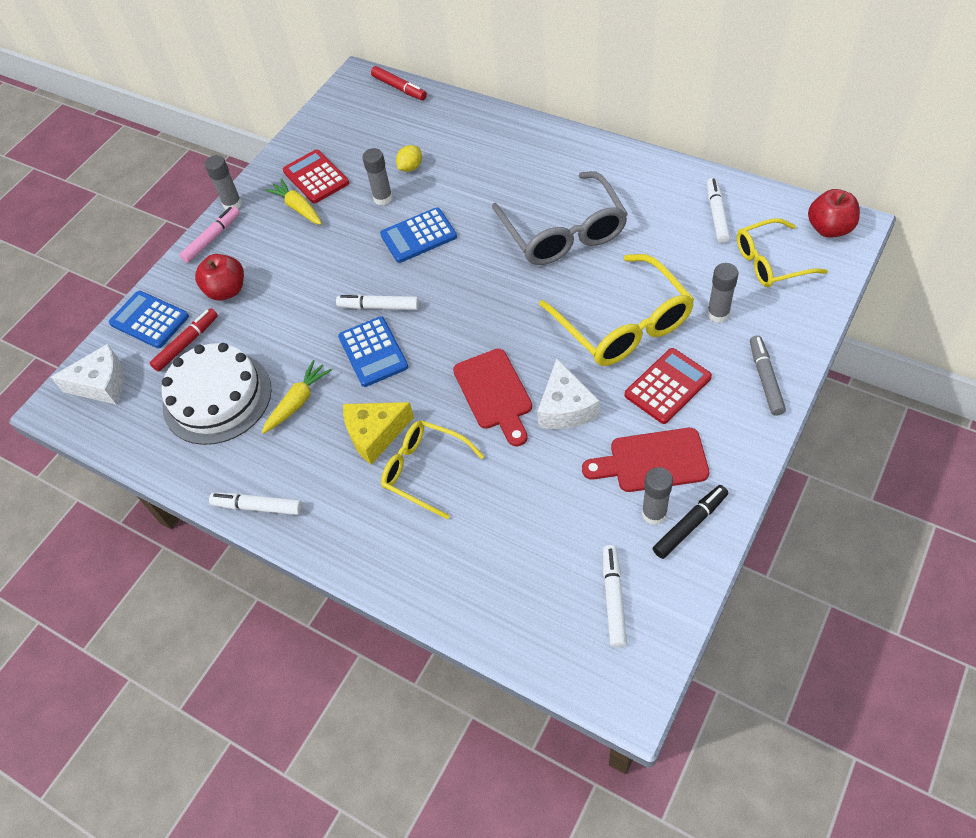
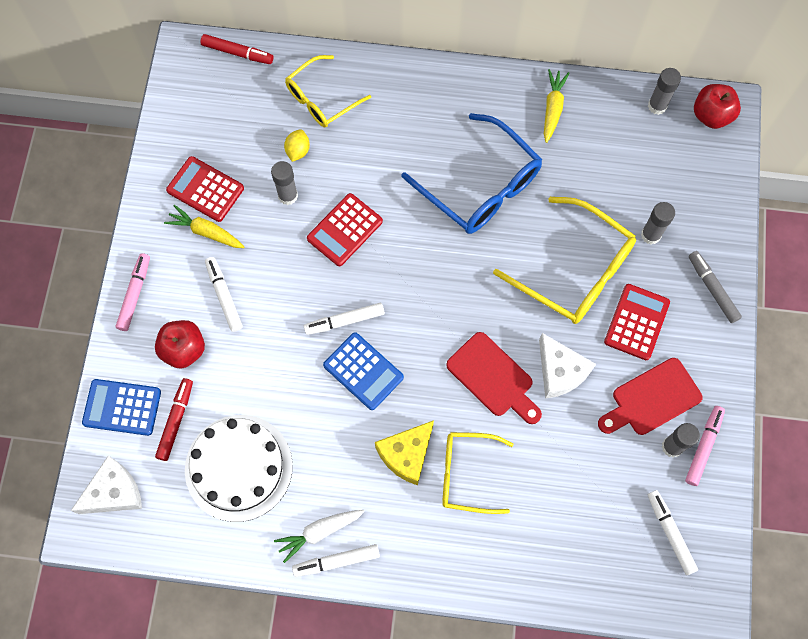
camera: 30 degrees left, 15 degrees up
grey glue stick [205,155,242,210] -> grey glue stick moved to [648,68,681,115]
yellow carrot [262,360,332,434] -> yellow carrot moved to [544,69,569,143]
blue calculator [380,207,457,263] -> red calculator [307,193,383,266]
grey glasses [492,171,628,265] -> blue glasses [401,113,542,234]
black marker [653,485,728,559] -> pink marker [685,406,725,486]
white marker [707,178,730,243] -> white marker moved to [205,257,243,332]
yellow glasses [737,218,828,287] -> yellow glasses moved to [285,55,371,127]
none -> white carrot [274,510,365,563]

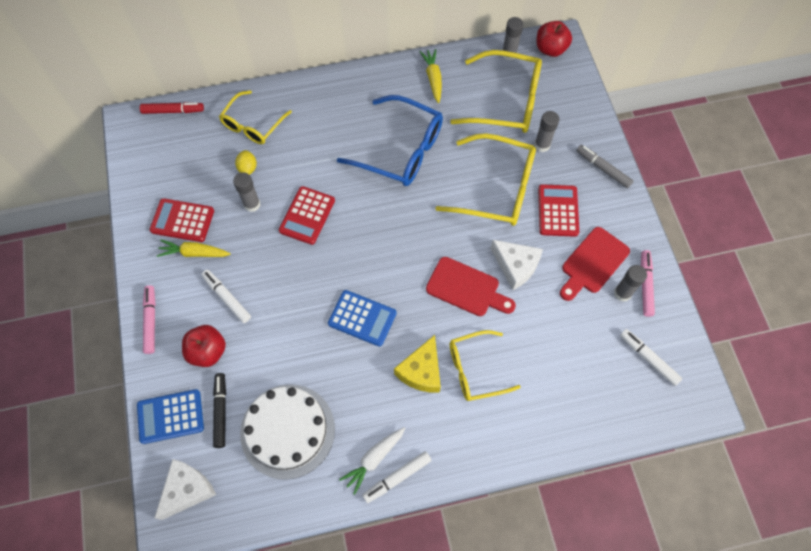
camera: 20 degrees left, 5 degrees down
red marker [155,378,193,461] -> black marker [213,373,226,448]
white marker [304,303,385,335] -> none
none -> yellow glasses [450,50,542,133]

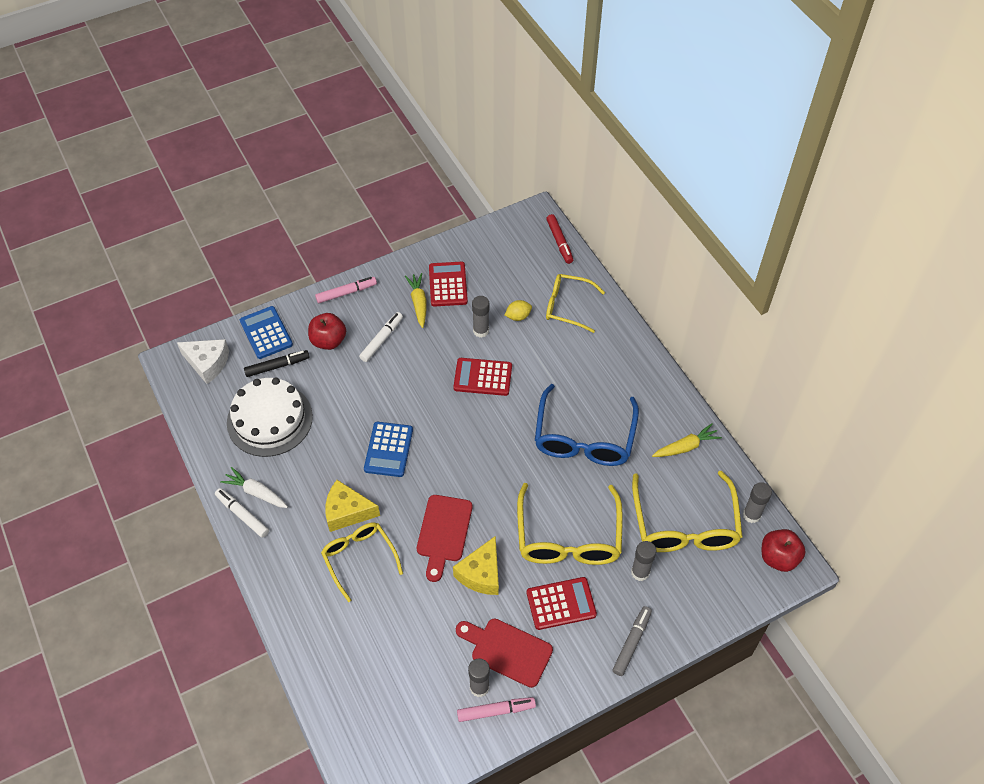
camera: 75 degrees right, 10 degrees down
white cheese [490,240,543,290] -> yellow cheese [453,536,499,595]
white marker [620,329,683,386] -> none

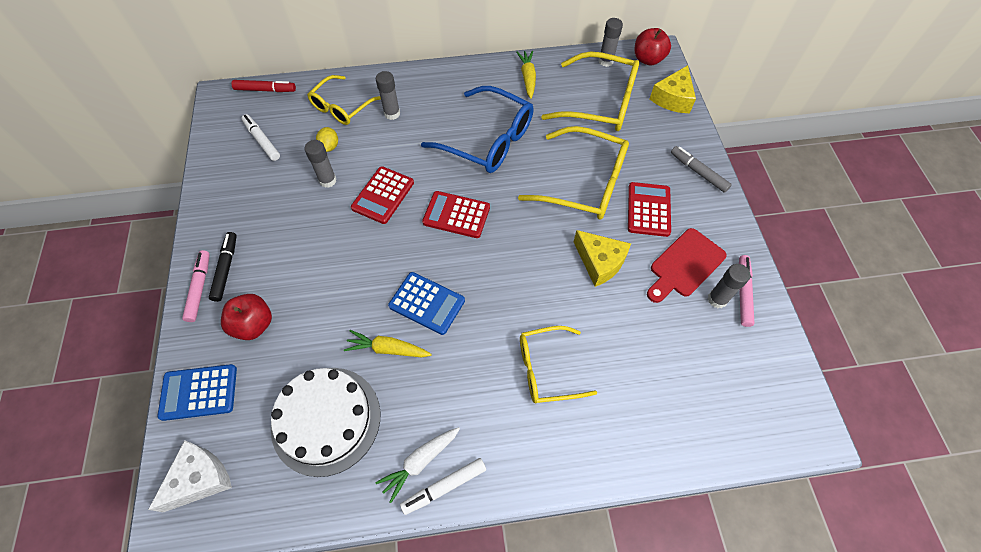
camera: 70 degrees left, 5 degrees up
black marker [244,350,310,377] -> black marker moved to [209,232,237,302]
yellow cheese [325,480,380,532] -> yellow cheese moved to [650,65,696,113]
white marker [359,312,403,362] -> white marker moved to [241,114,280,161]
yellow carrot [405,273,427,328] -> yellow carrot moved to [344,330,432,357]
red cutting board [417,495,472,582] -> none
red calculator [429,262,468,307] -> red calculator moved to [422,191,490,238]
grey glue stick [631,541,657,581] -> grey glue stick moved to [376,71,400,120]

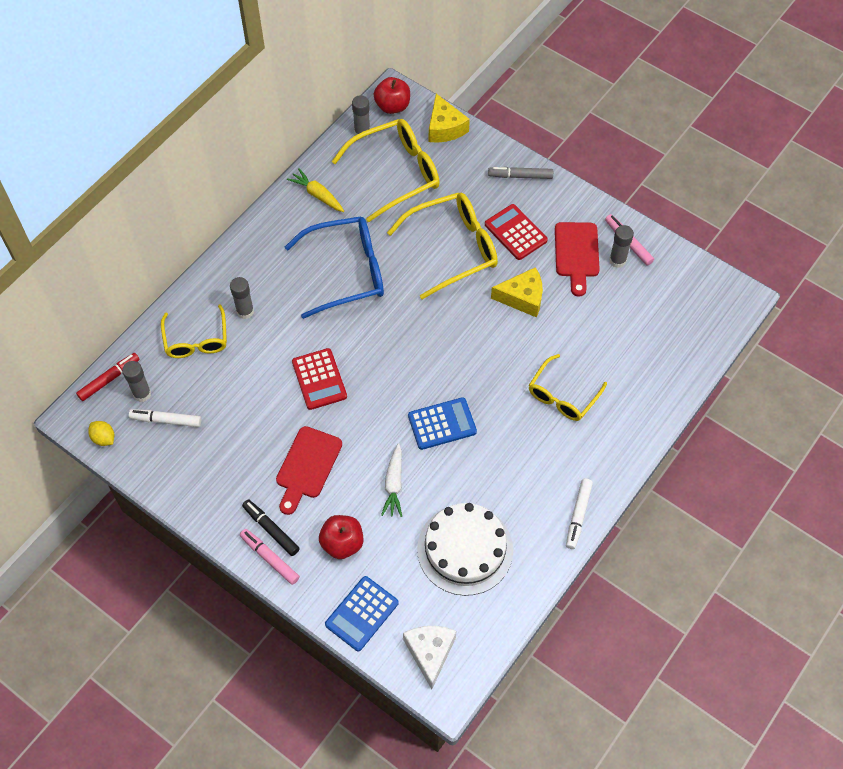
camera: 45 degrees left, 0 degrees up
grey glue stick [304,140,337,188] -> grey glue stick moved to [122,361,151,402]
yellow lemon [316,127,338,152] -> yellow lemon moved to [88,421,114,446]
yellow carrot [344,330,432,357] -> none
white carrot [375,427,460,503] -> white carrot moved to [381,443,402,517]
red calculator [422,191,490,238] -> none
none -> red cutting board [276,426,342,515]

